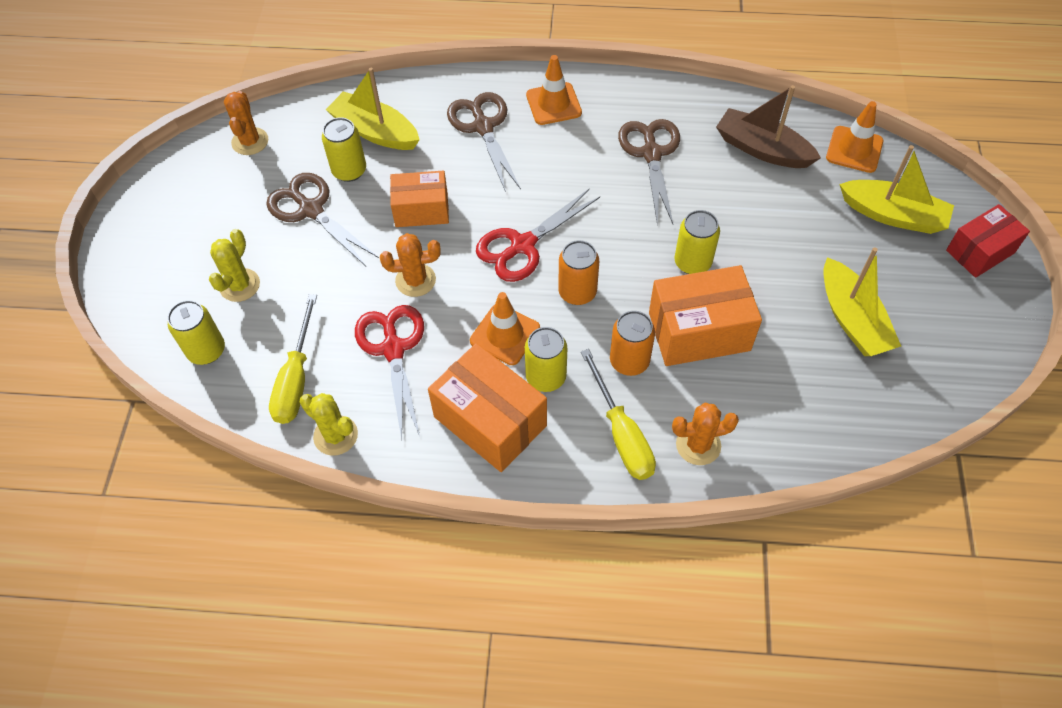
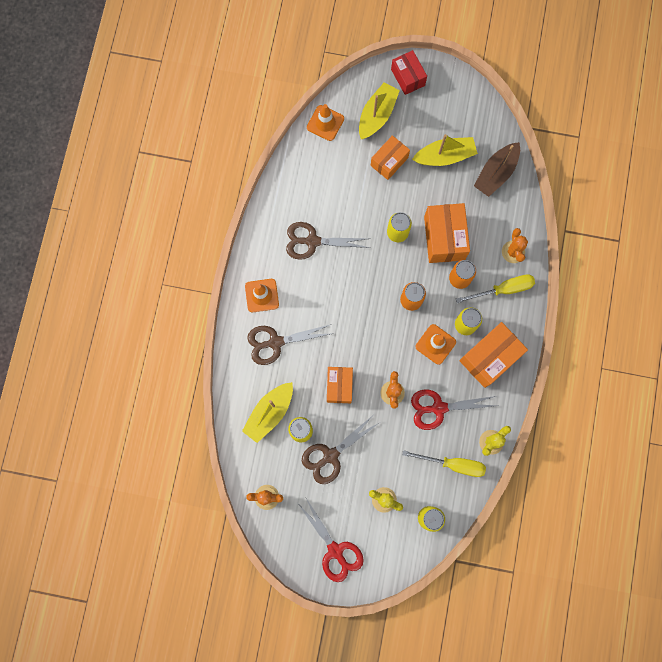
camera: 85 degrees left, 20 degrees up
red scissors [476,189,600,282] -> red scissors moved to [298,498,364,582]
brown boat [716,85,821,168] -> brown boat moved to [474,142,520,197]
none -> orange box [371,135,410,180]

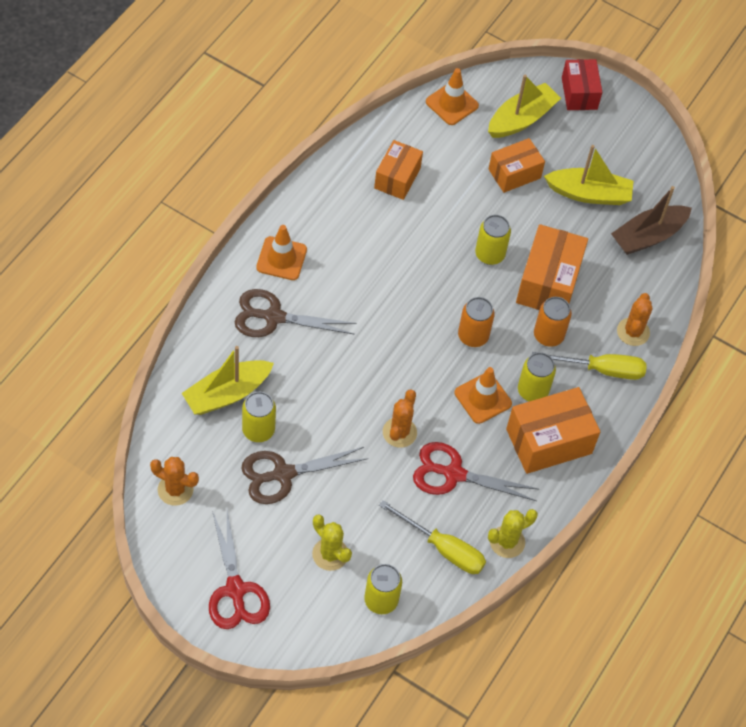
camera: 15 degrees right, 20 degrees down
brown scissors [286,222,370,260] -> none
orange box [327,367,353,403] -> orange box moved to [374,140,423,200]

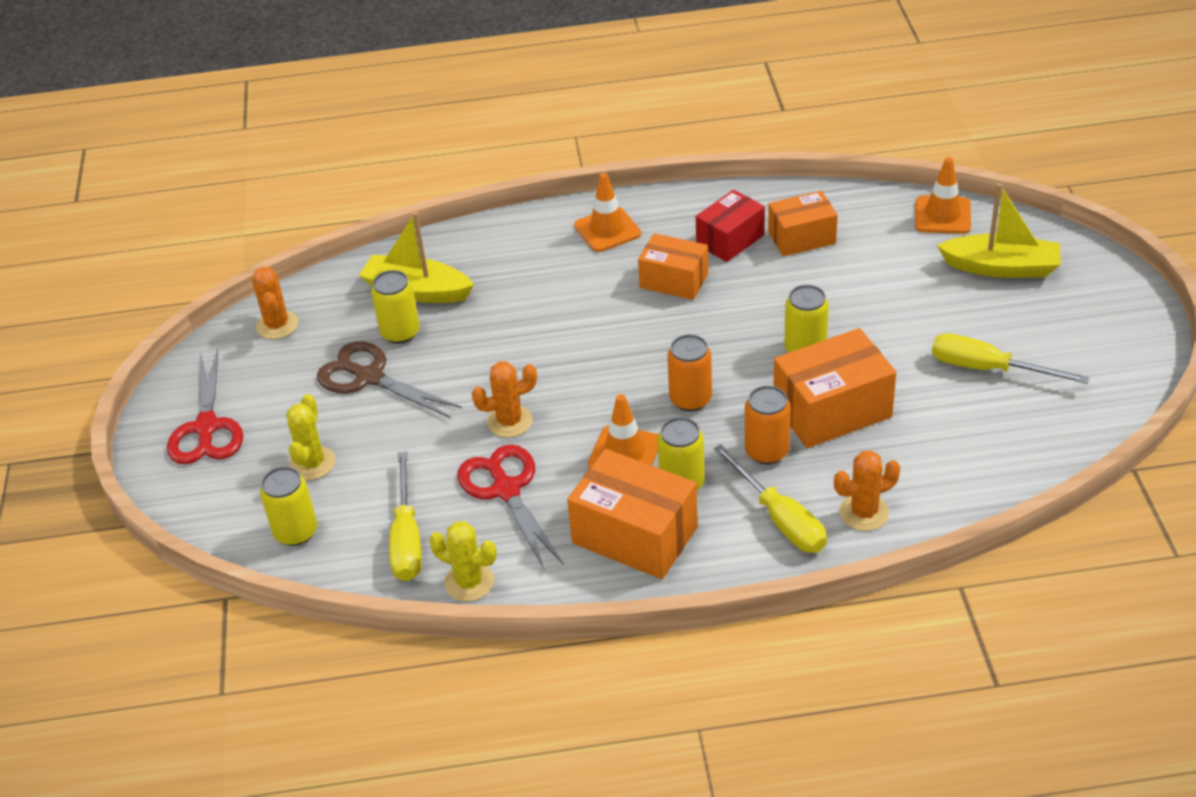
camera: 60 degrees right, 15 degrees down
red scissors [209,511,270,629] -> red scissors turned 45 degrees counterclockwise [167,349,243,464]
brown scissors [235,289,357,337] -> none
orange box [489,138,545,193] -> orange box moved to [638,233,708,300]
yellow boat [544,145,634,205] -> yellow screwdriver [932,333,1090,384]
red box [562,59,602,110] -> red box moved to [696,190,765,262]
brown boat [611,186,692,255] -> none

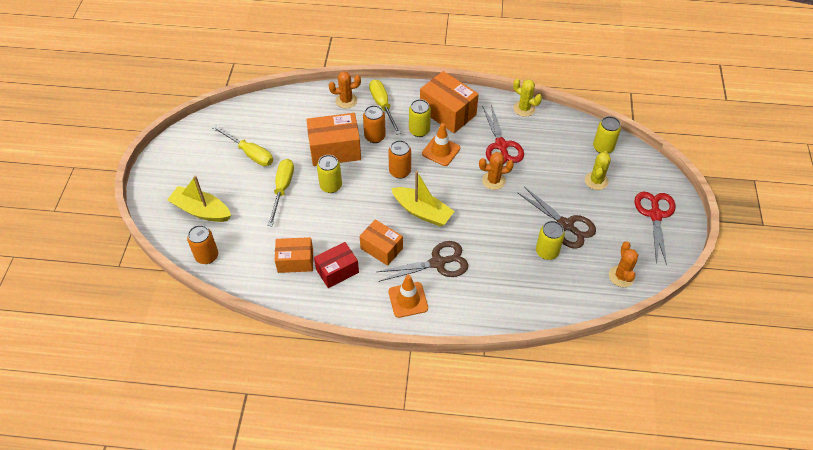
camera: 170 degrees left, 10 degrees up
yellow boat [359,212,474,303] -> yellow boat moved to [391,171,455,226]
yellow screwdriver [389,452,422,581] -> yellow screwdriver moved to [267,159,294,226]
orange traffic cone [915,157,971,234] -> orange can [187,225,218,264]
none -> brown scissors [377,241,468,282]

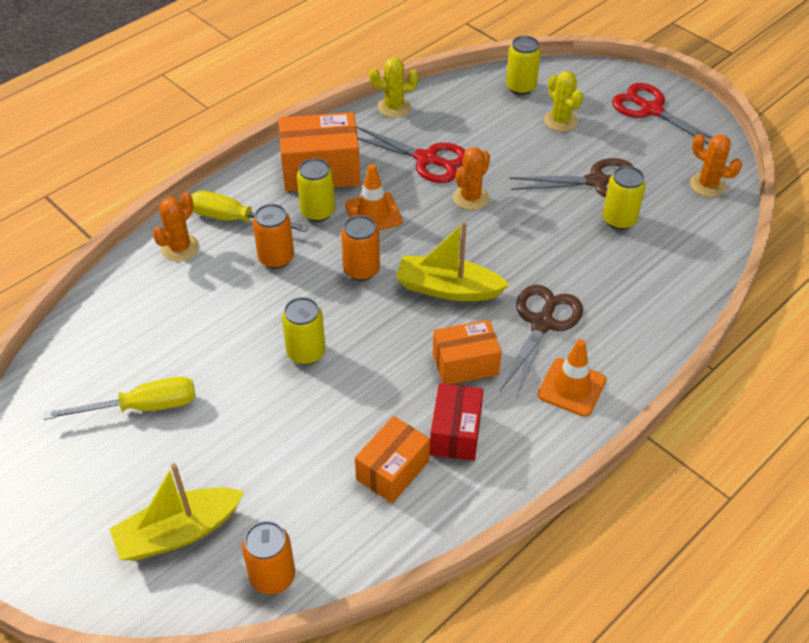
camera: 50 degrees left, 5 degrees down
yellow screwdriver [267,159,294,226] -> none
orange box [306,113,361,166] -> none
yellow boat [391,171,455,226] -> yellow boat turned 150 degrees counterclockwise [396,221,509,301]

